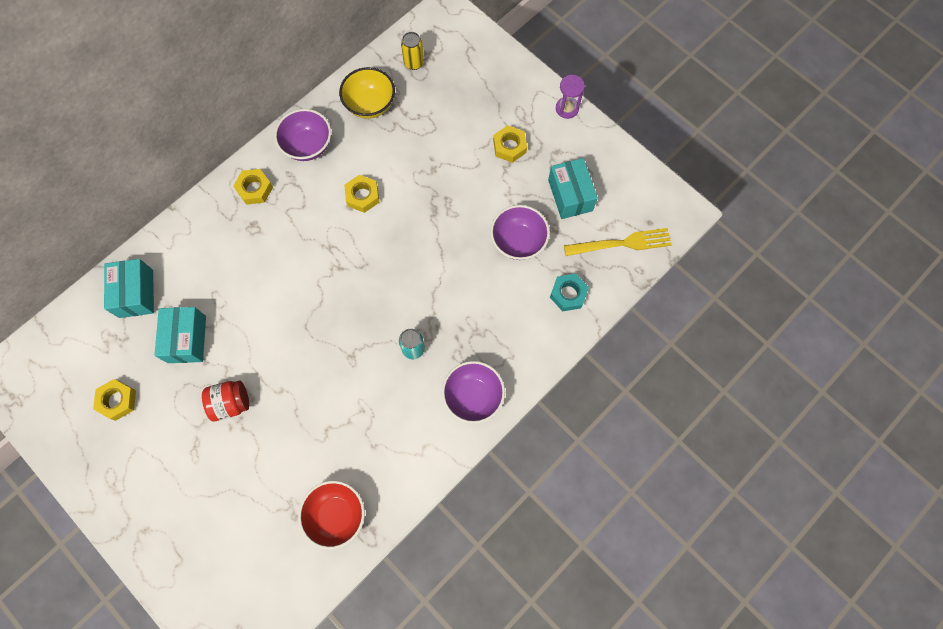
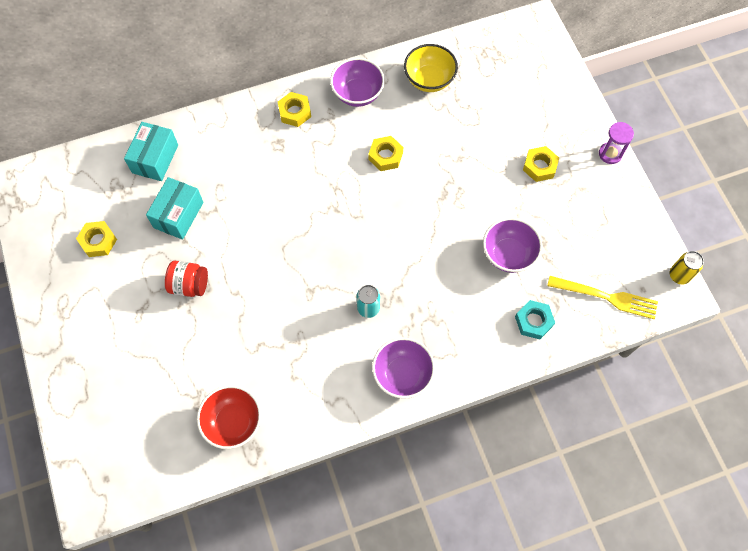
camera: 25 degrees right, 5 degrees down
yellow can [401,32,424,70] -> yellow can moved to [670,251,704,285]
turquoise box [548,158,598,219] -> none

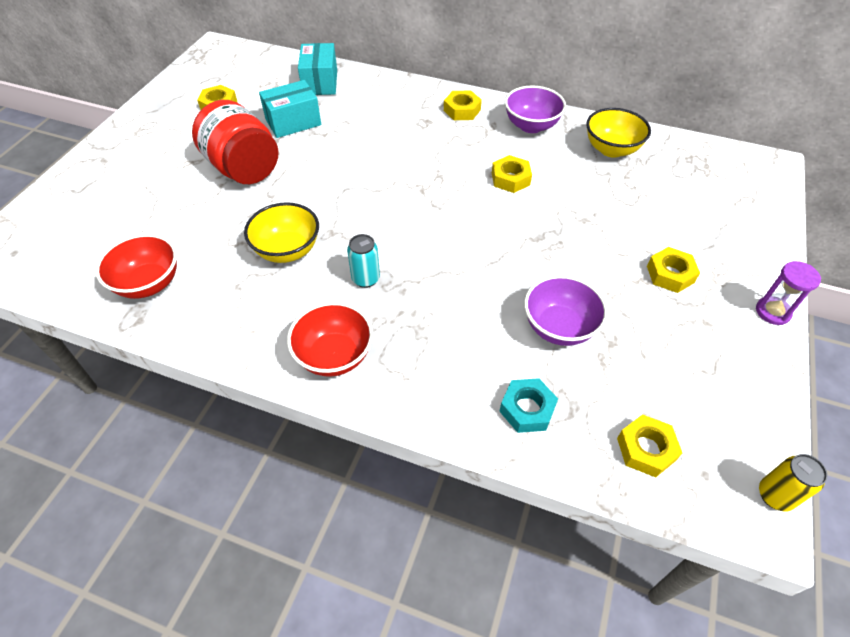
camera: 40 degrees right, 15 degrees down
turquoise box [124,122,178,181] -> turquoise box turned 60 degrees counterclockwise [298,43,337,95]
red jar [165,261,208,297] -> red jar [192,100,279,184], size x1.73
purple bowl [372,337,435,399] -> red bowl [287,302,373,377]
yellow fork [547,276,658,319] -> yellow nut [617,414,682,477]
none -> yellow bowl [244,202,319,263]

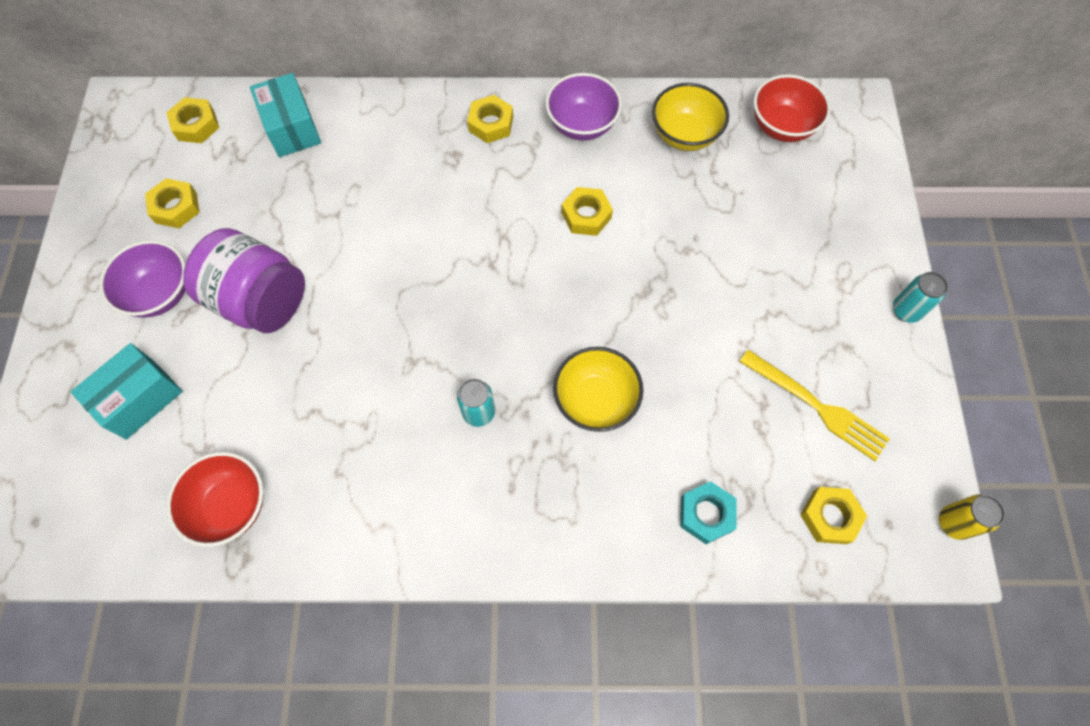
camera: 20 degrees left, 15 degrees up
red jar [192,100,279,184] -> purple jar [183,228,305,333]
yellow bowl [244,202,319,263] -> yellow bowl moved to [553,347,643,432]
turquoise box [259,80,321,138] -> turquoise box moved to [71,343,183,440]
red bowl [287,302,373,377] -> red bowl moved to [754,74,831,142]
purple bowl [524,275,608,346] -> purple bowl moved to [99,240,185,318]
yellow nut [647,247,700,293] -> yellow nut moved to [166,97,219,143]
purple hourglass [756,261,821,325] -> turquoise can [893,272,948,323]
none -> yellow fork [739,350,890,461]

